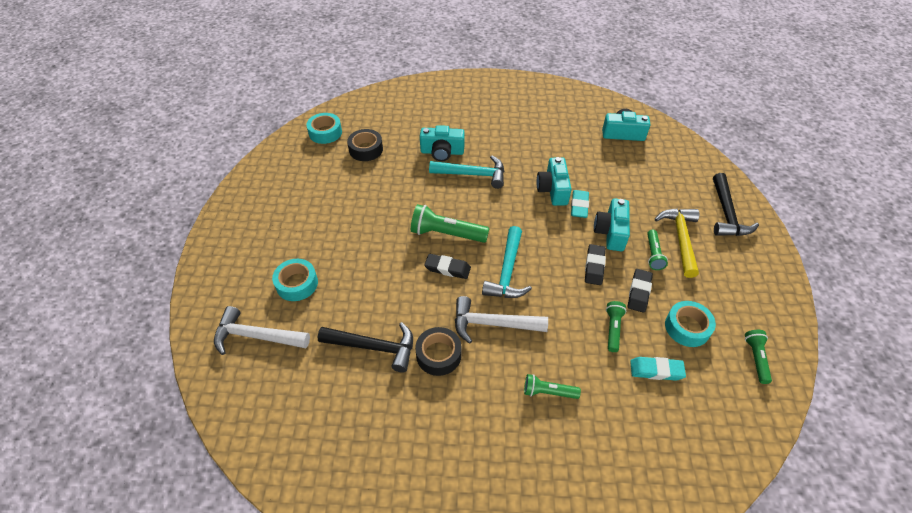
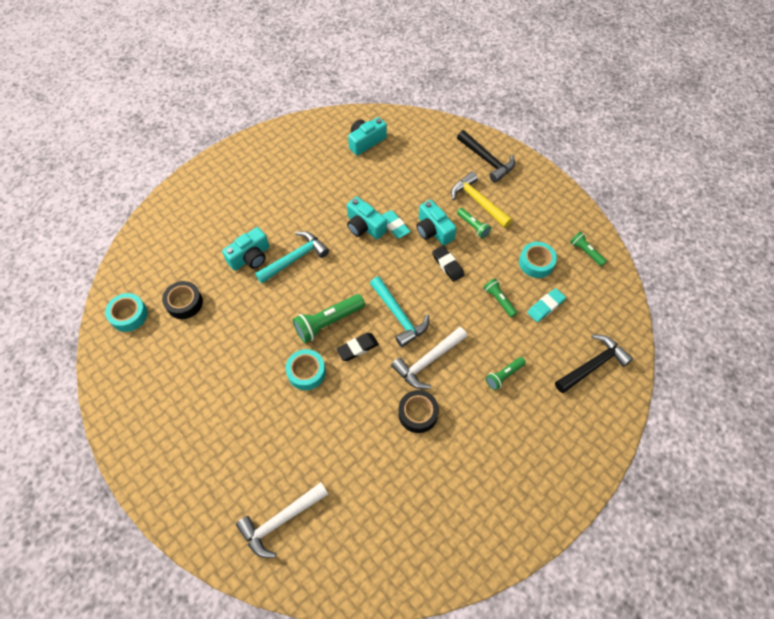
camera: 45 degrees left, 10 degrees up
turquoise tape [272,259,318,301] -> turquoise tape moved to [286,349,326,390]
black hammer [317,322,413,372] -> black hammer moved to [555,334,633,393]
black eraser [628,269,653,313] -> none

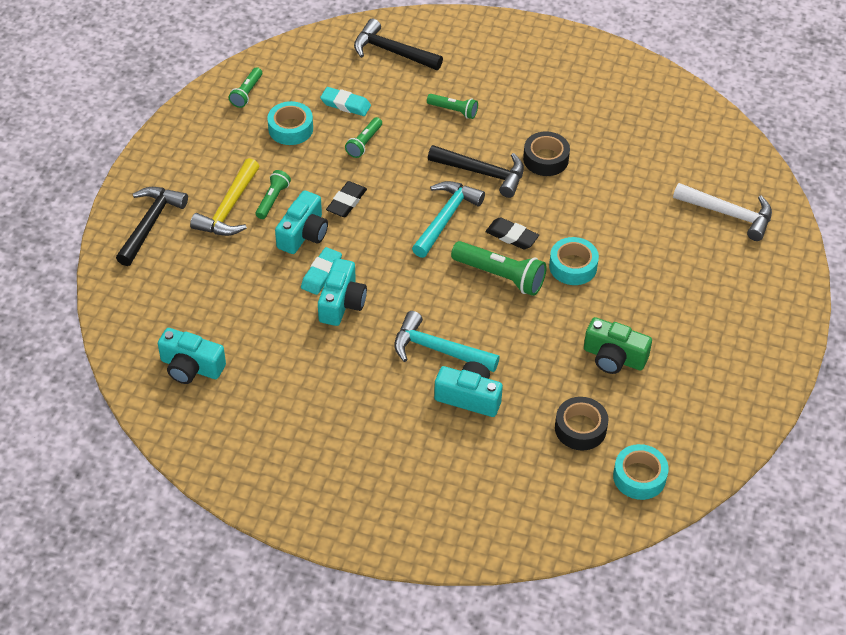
camera: 120 degrees left, 10 degrees down
white hammer [391,327,467,389] -> black hammer [428,145,524,198]
none -> green camera [584,317,652,374]

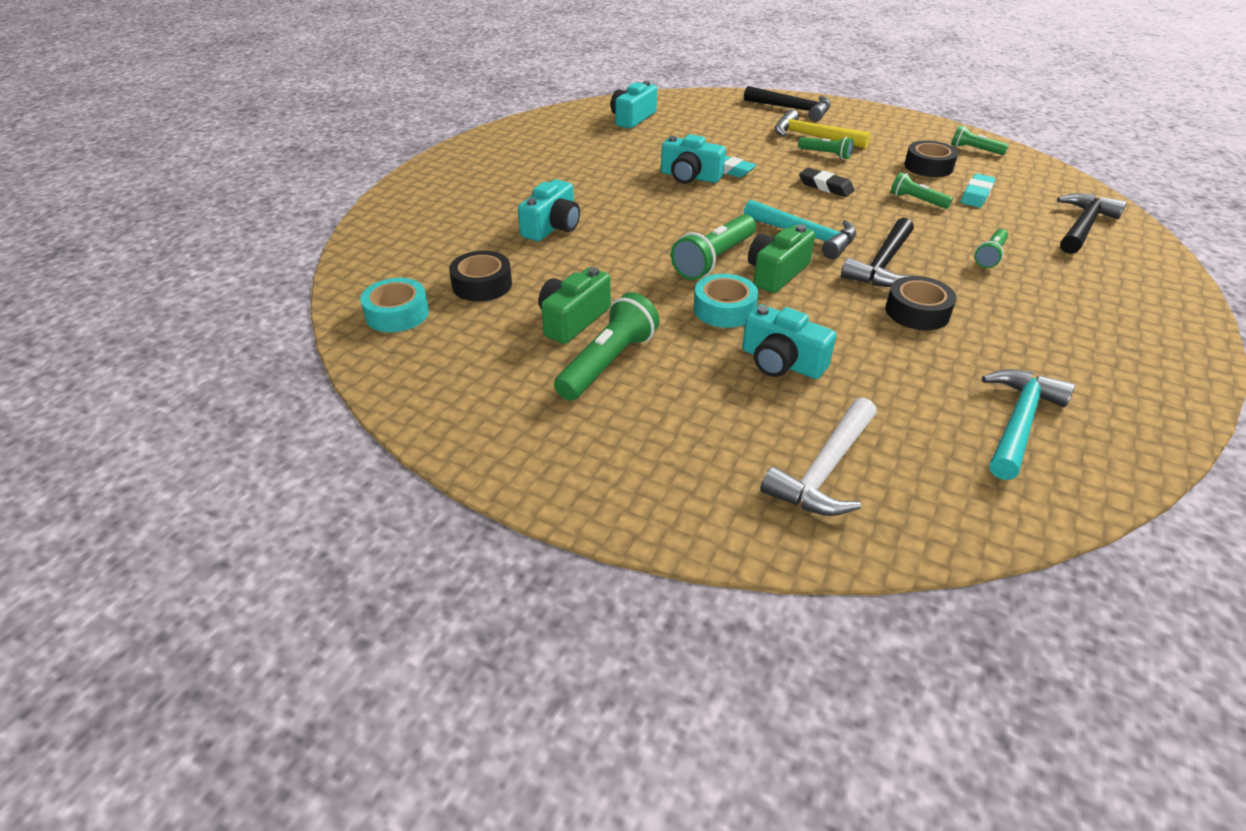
camera: 100 degrees right, 10 degrees down
turquoise tape [268,101,313,145] -> black tape [904,140,958,177]
turquoise camera [275,190,328,254] -> turquoise camera moved to [742,304,836,379]
turquoise hammer [394,311,500,372] -> turquoise hammer moved to [982,369,1075,480]
black eraser [486,217,539,250] -> green camera [748,225,815,293]
none -> green flashlight [554,292,660,401]

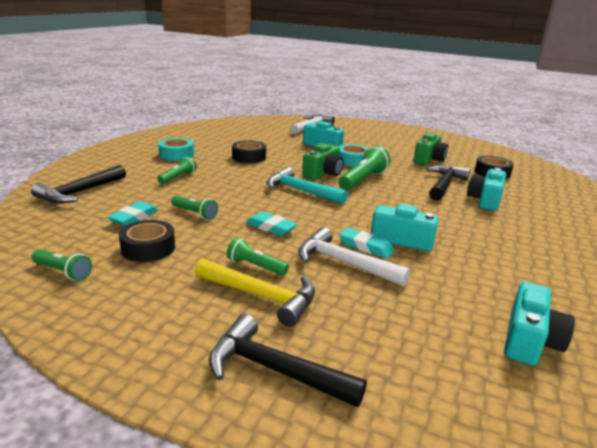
camera: 175 degrees right, 15 degrees down
turquoise tape [360,278,429,332] -> turquoise tape moved to [158,138,194,161]
green flashlight [554,292,660,401] -> none
black eraser [799,168,855,197] -> turquoise eraser [246,212,298,236]
black hammer [841,217,914,287] -> black hammer moved to [427,165,470,201]
turquoise hammer [982,369,1075,480] -> none
none -> white hammer [298,227,410,287]

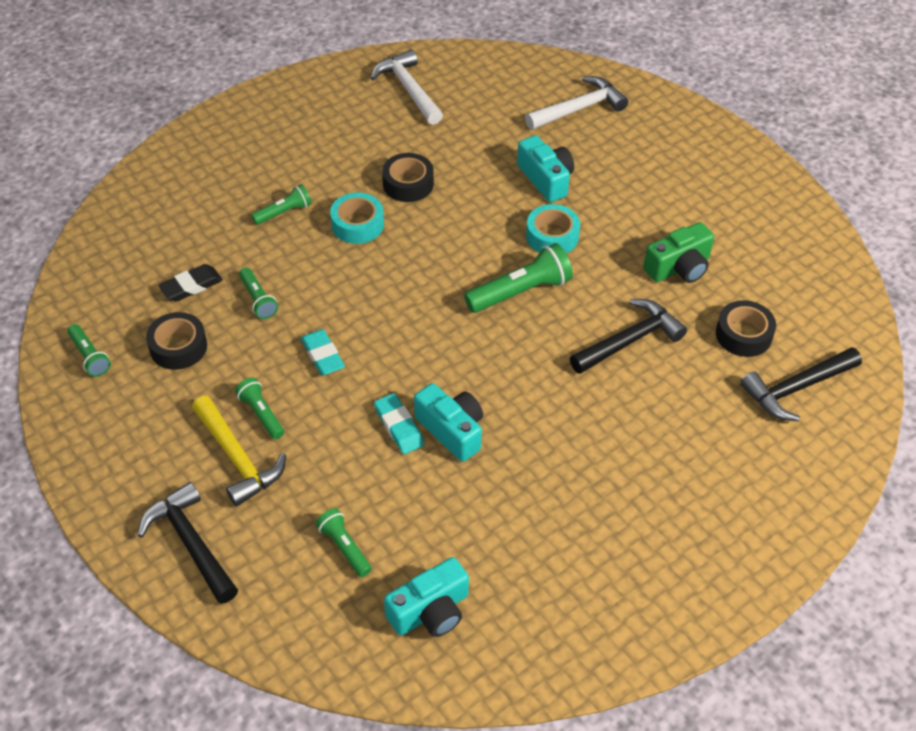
camera: 30 degrees right, 25 degrees up
black hammer [31,165,126,204] -> black hammer moved to [740,347,862,421]
turquoise eraser [107,201,158,226] -> black eraser [158,264,223,302]
turquoise tape [158,138,194,161] -> turquoise tape moved to [330,192,384,244]
turquoise hammer [267,167,348,205] -> none
white hammer [298,227,410,287] -> white hammer moved to [370,49,443,125]
green camera [302,143,344,180] -> none
turquoise camera [467,168,506,211] -> none
none -> green flashlight [316,508,372,577]

